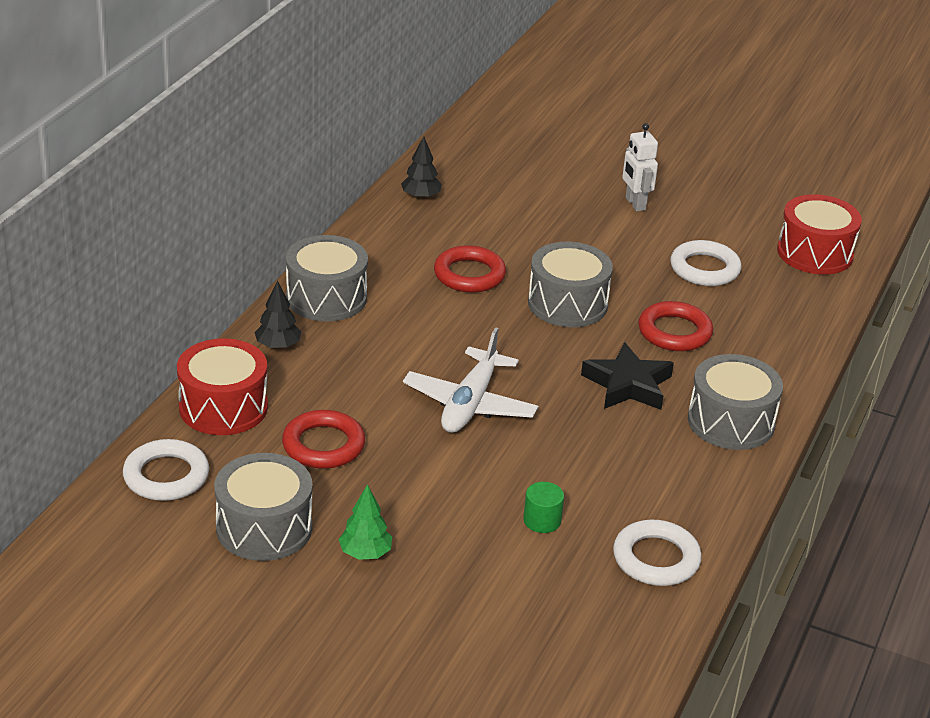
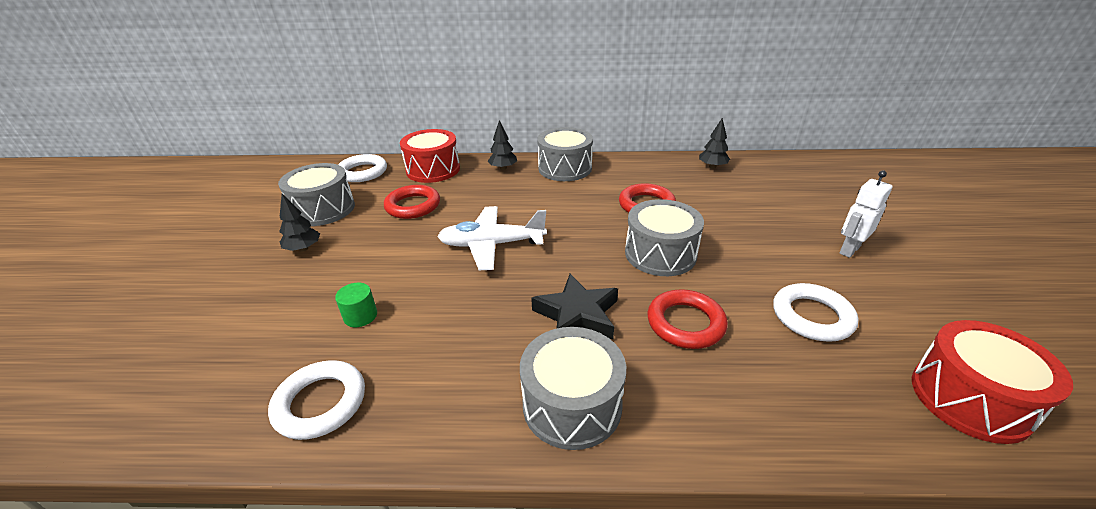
camera: 70 degrees right, 0 degrees up
green tree [338,484,392,560] -> black tree [279,194,320,251]

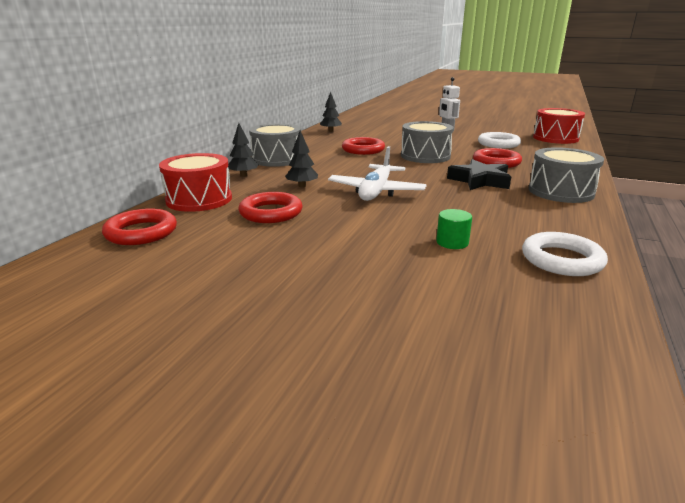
camera: 70 degrees left, 10 degrees down
grey drum [278,163,355,226] -> none
black tree [279,194,320,251] -> black tree moved to [285,131,318,188]
white ring [338,154,387,182] -> red ring [102,209,177,245]

